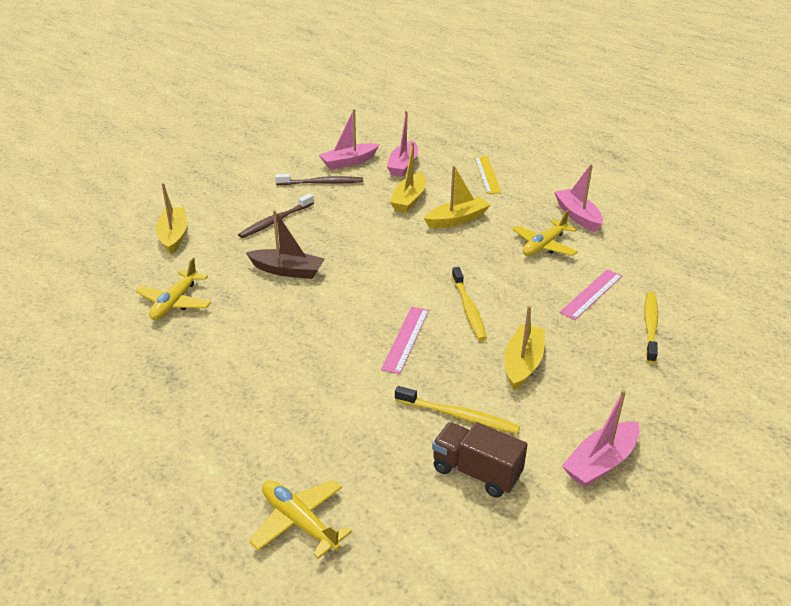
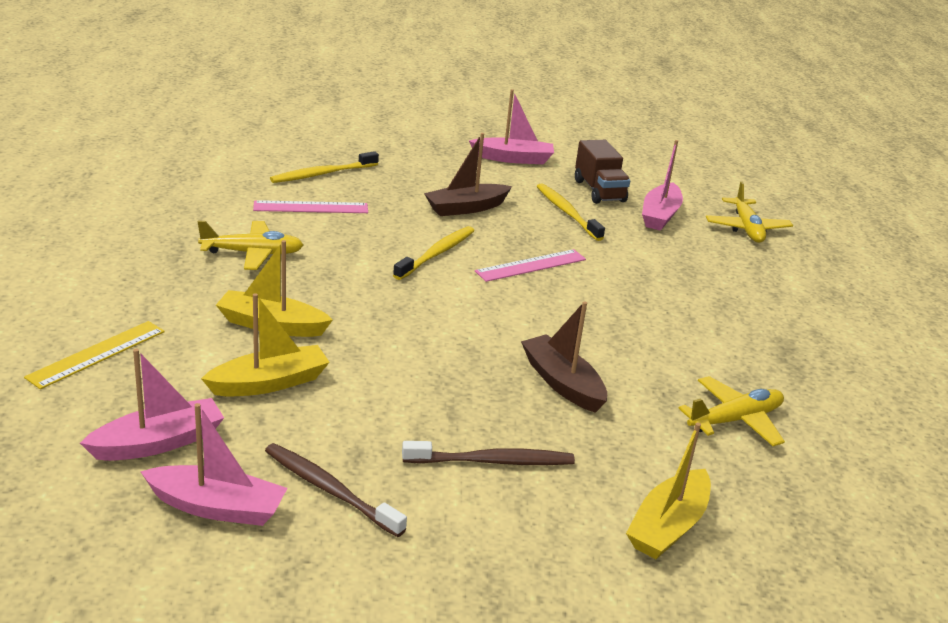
camera: 140 degrees left, 5 degrees down
yellow boat [504,306,545,390] -> brown boat [424,133,512,216]
pink boat [554,164,603,232] -> pink boat moved to [642,140,683,231]

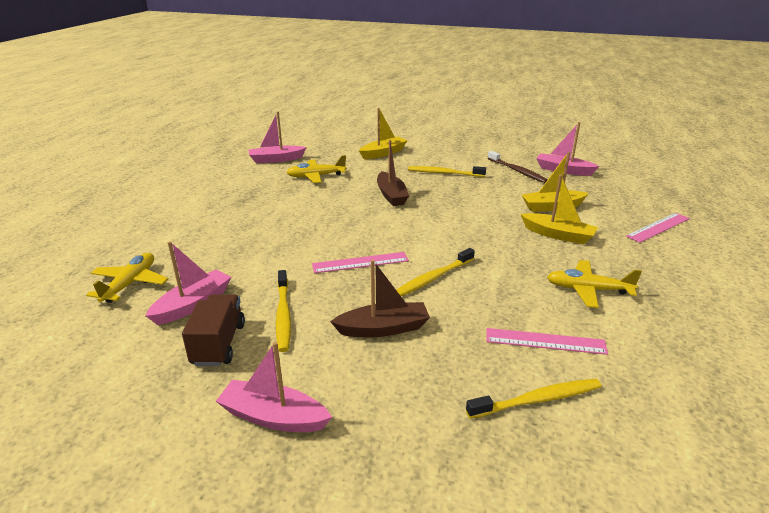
camera: 160 degrees left, 0 degrees up
yellow ruler [24,321,165,389] -> pink ruler [626,213,690,243]
pink boat [80,349,224,461] -> pink boat moved to [249,111,307,163]
brown toothbrush [402,441,575,465] -> yellow toothbrush [408,166,486,177]

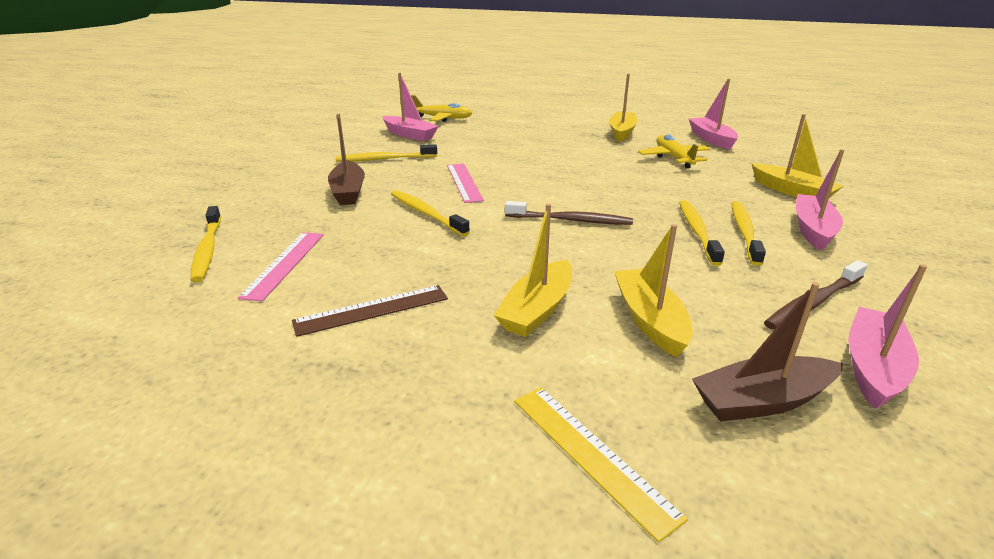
camera: 90 degrees right, 0 degrees up
brown truck [182,294,245,366] -> none
pink boat [216,342,332,432] -> pink boat moved to [796,149,844,251]
brown boat [377,140,409,206] -> brown boat moved to [692,282,843,422]
yellow plane [547,260,642,308] -> brown ruler [292,285,448,337]
pink ruler [626,213,690,243] -> yellow ruler [514,387,688,542]
none -> brown toothbrush [505,201,633,225]
none -> yellow boat [609,74,637,142]
none -> yellow toothbrush [679,200,725,266]

